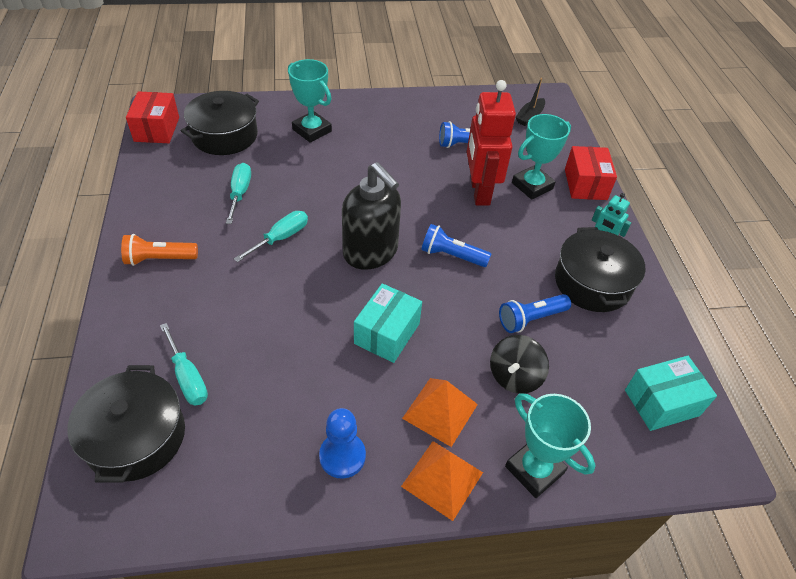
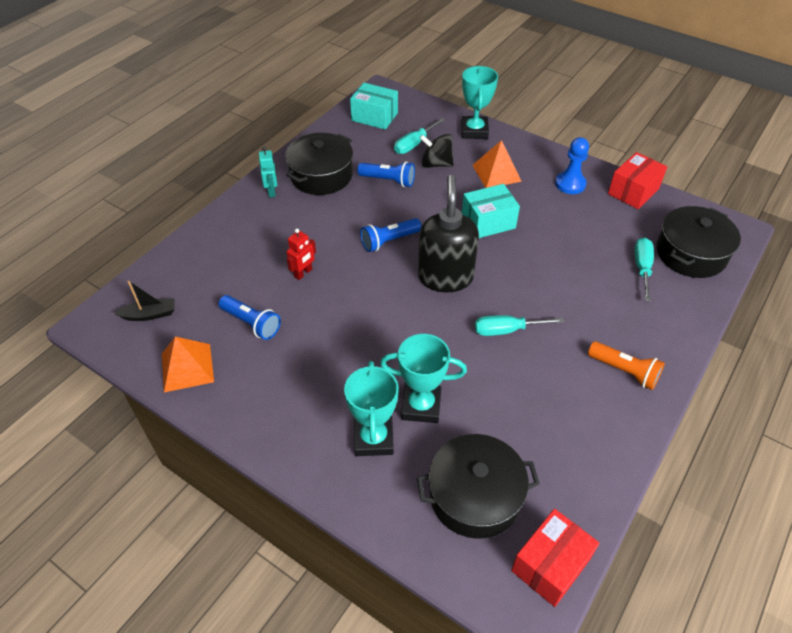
camera: 135 degrees left, 0 degrees up
turquoise screwdriver [226,163,251,224] -> turquoise screwdriver moved to [394,118,445,154]
orange pyramid [401,441,483,521] -> orange pyramid moved to [162,336,214,392]
blue flashlight [421,224,491,267] -> blue flashlight turned 90 degrees clockwise [360,218,421,252]
red robot [467,80,516,206] -> red robot [286,229,316,280], size x0.46
black spinning top [490,335,549,394] -> black spinning top turned 150 degrees counterclockwise [420,134,454,168]
turquoise trophy [512,114,571,200] -> turquoise trophy moved to [380,334,467,423]
red box [565,146,617,200] -> red box moved to [608,152,667,209]

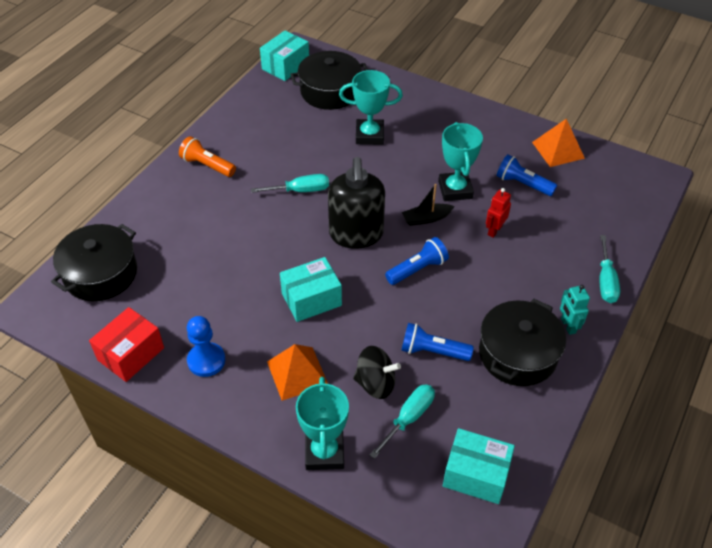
camera: 175 degrees right, 0 degrees up
black boat [114,281,175,321] -> black boat moved to [402,184,455,226]
turquoise trophy [344,361,399,456] -> turquoise trophy moved to [438,122,483,201]
red box [511,509,600,607] -> turquoise box [260,31,309,81]
turquoise screwdriver [635,237,654,302] -> turquoise screwdriver moved to [600,235,620,303]

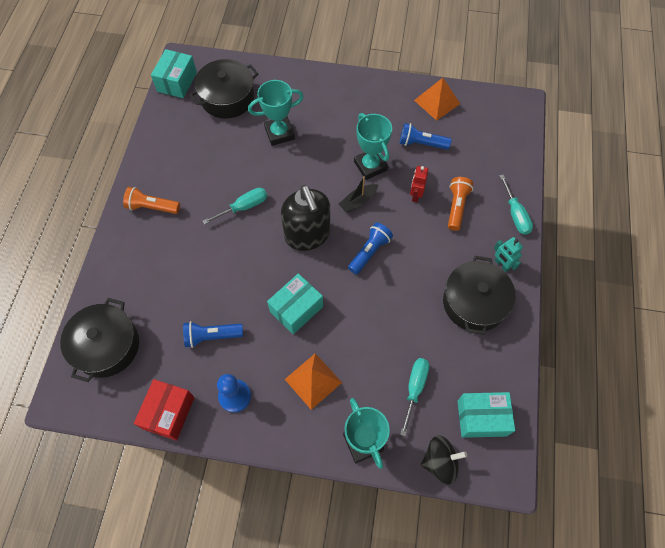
camera: 20 degrees left, 15 degrees up
black spinning top [353,346,401,399] -> black spinning top moved to [421,435,467,485]
blue flashlight [401,323,474,361] -> blue flashlight moved to [183,321,243,348]
none -> orange flashlight [448,177,473,231]

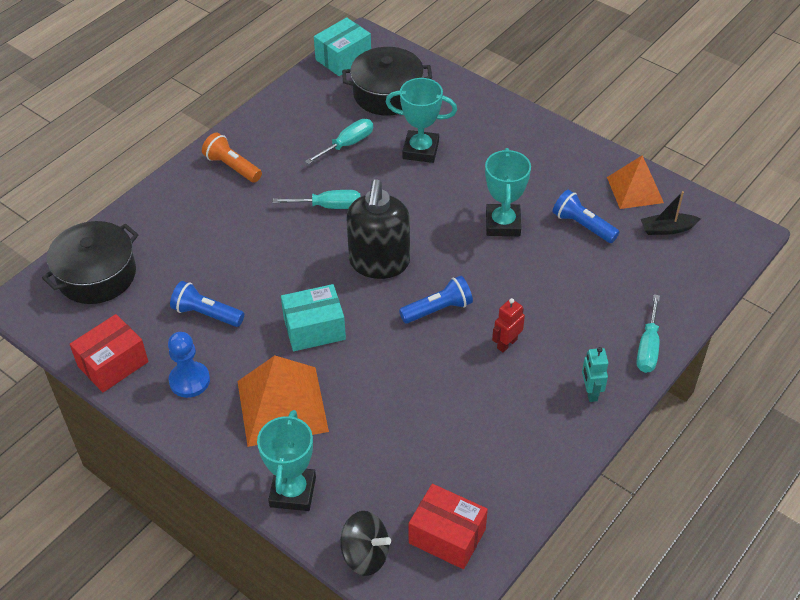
camera: 30 degrees right, 15 degrees down
orange pyramid [285,353,342,410] -> orange pyramid [237,356,329,447], size x1.53
black boat [339,176,378,213] -> black boat moved to [641,191,701,235]
turquoise screwdriver [400,358,429,436] -> turquoise screwdriver moved to [305,119,373,164]
red robot [410,166,428,202] -> red robot moved to [492,298,525,352]
black pot [443,256,515,335] -> none
orange flashlight [448,177,473,231] -> none
turquoise box [458,392,515,438] -> red box [409,484,488,569]

